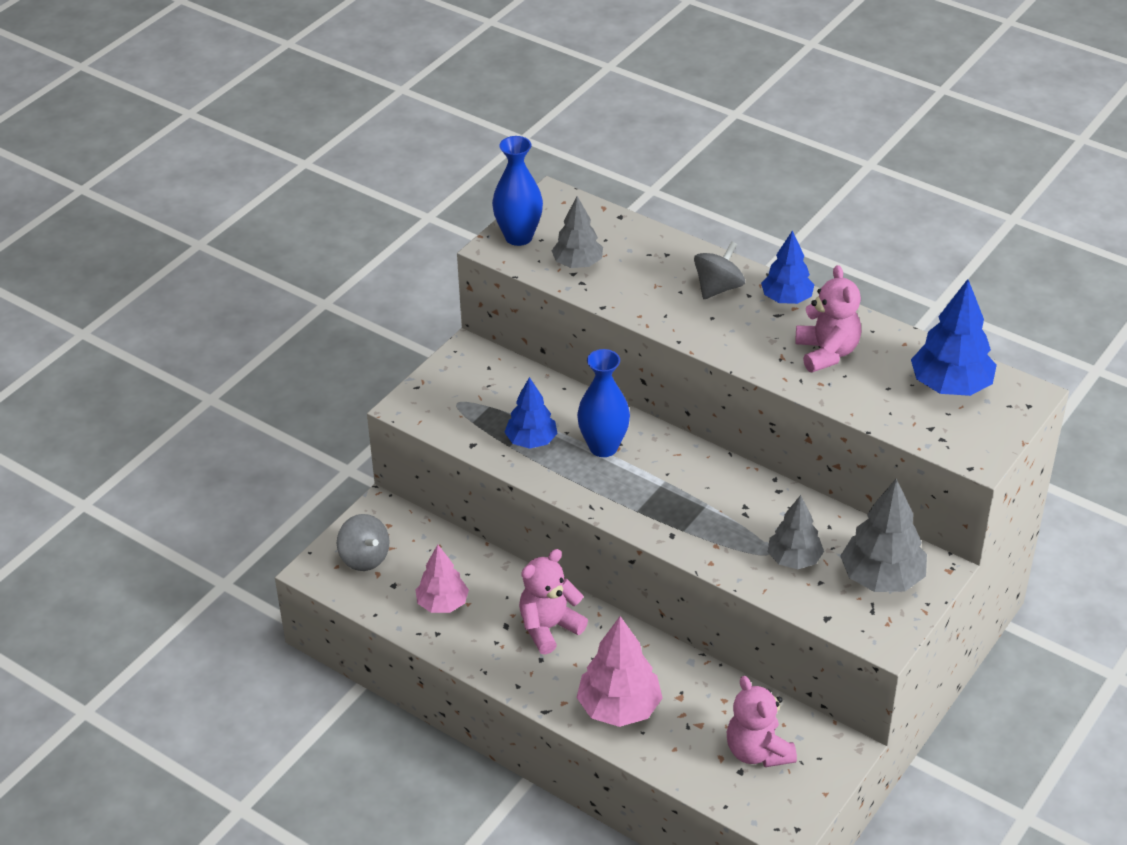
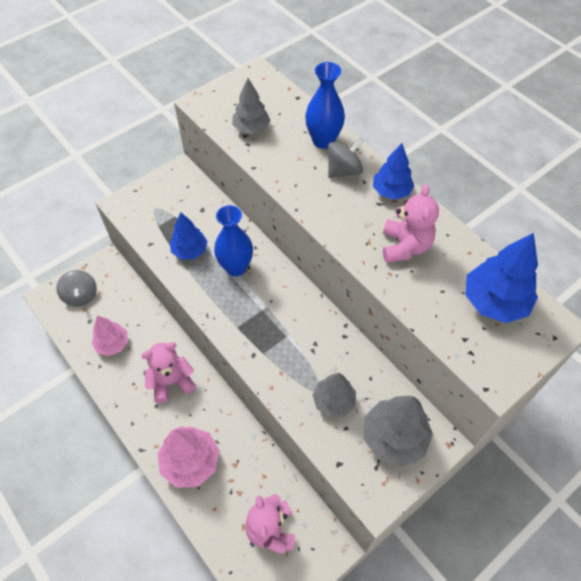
camera: 15 degrees right, 15 degrees up
blue vase [492,136,543,246] -> blue vase moved to [305,62,345,149]

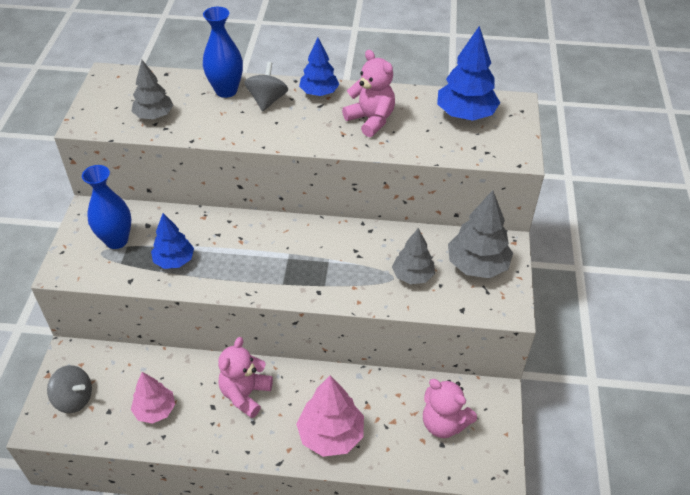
camera: 45 degrees left, 10 degrees down
blue vase [214,205,253,276] -> blue vase moved to [82,165,131,249]

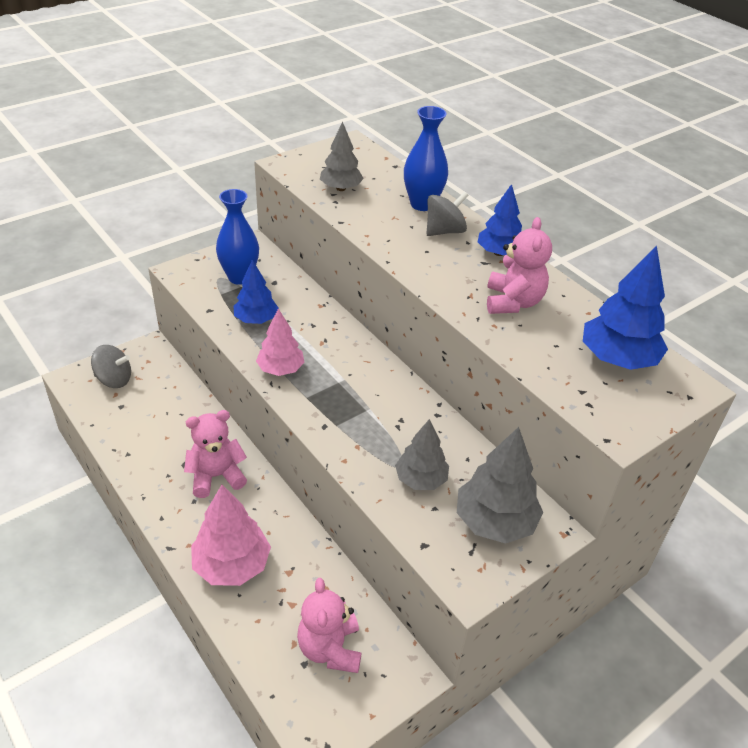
camera: 45 degrees right, 5 degrees down
grey spinning top [47,365,92,413] -> grey spinning top turned 60 degrees counterclockwise [91,345,131,388]
pink tree [131,372,175,424] -> pink tree moved to [256,309,305,376]

